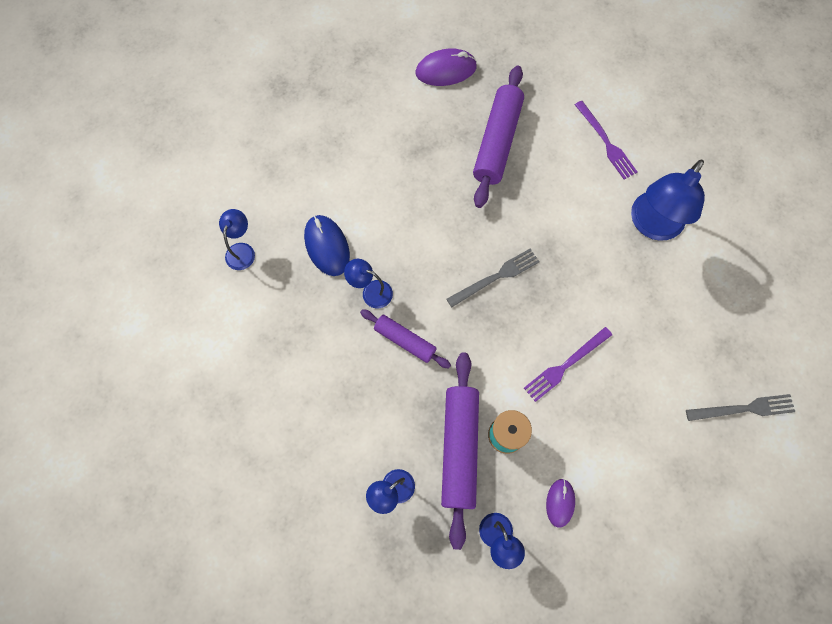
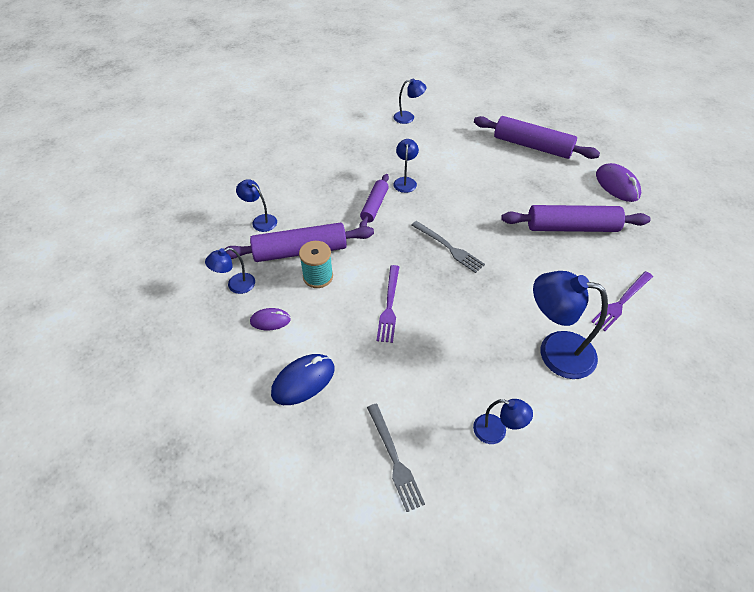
camera: 75 degrees right, 20 degrees down
blue mouse [304,215,350,276] -> blue mouse moved to [271,354,335,405]
purple fork [524,327,612,402] -> purple fork turned 120 degrees counterclockwise [376,265,399,343]
none -> blue lamp [473,399,533,444]
none -> purple rolling pin [474,116,600,159]

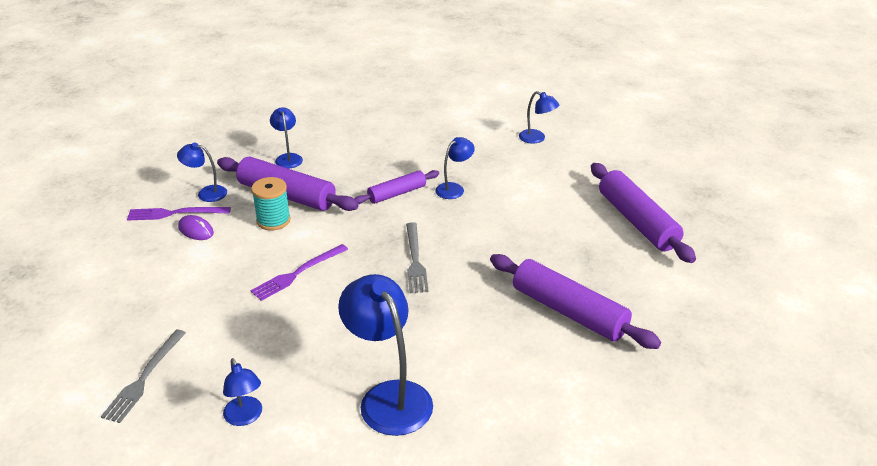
camera: 40 degrees right, 15 degrees down
blue mouse [271,354,335,405] -> none
purple fork [591,271,653,331] -> purple fork moved to [127,207,231,221]
purple mouse [596,163,641,202] -> none

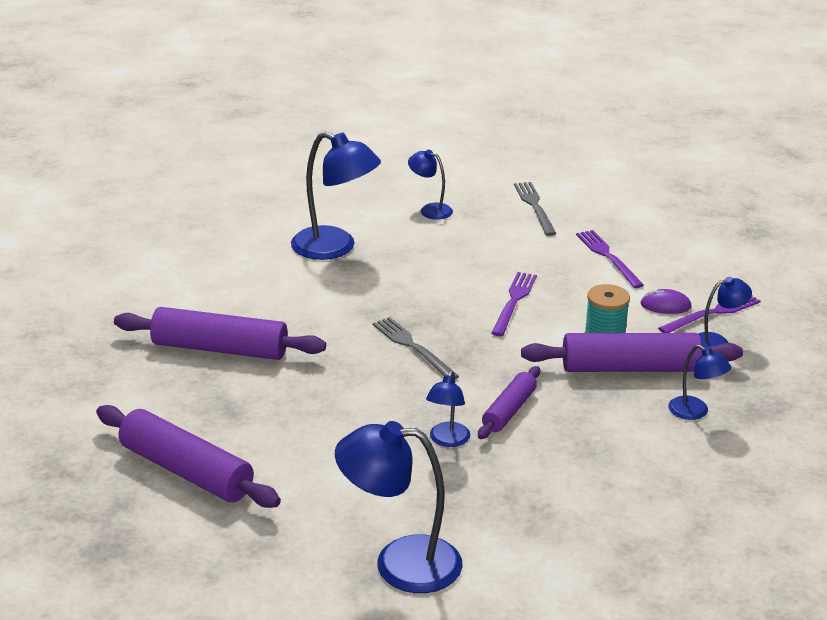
camera: 150 degrees right, 5 degrees down
blue lamp [519,91,559,144] -> blue lamp [335,421,463,593], size x1.88
none -> purple fork [576,230,644,288]

